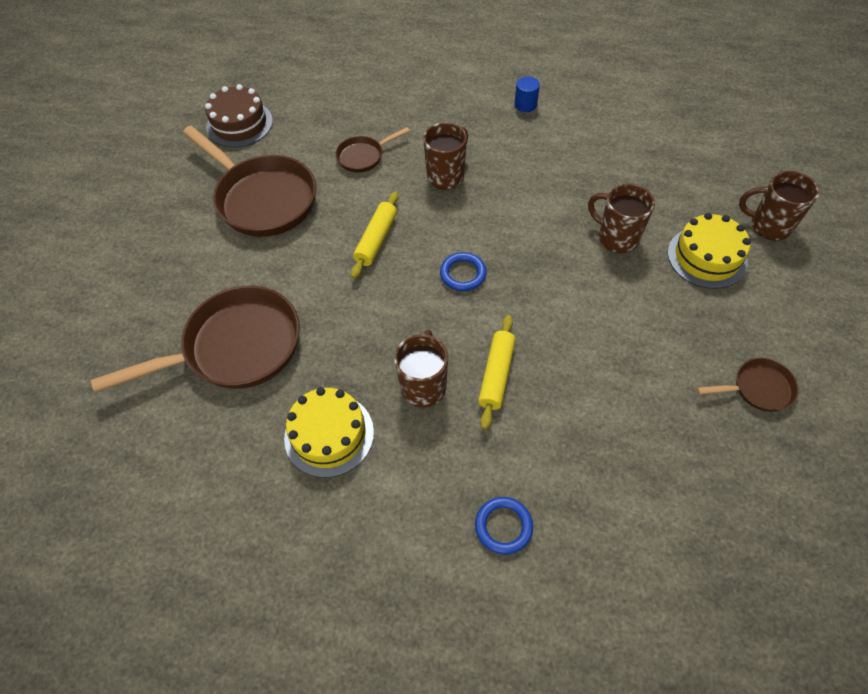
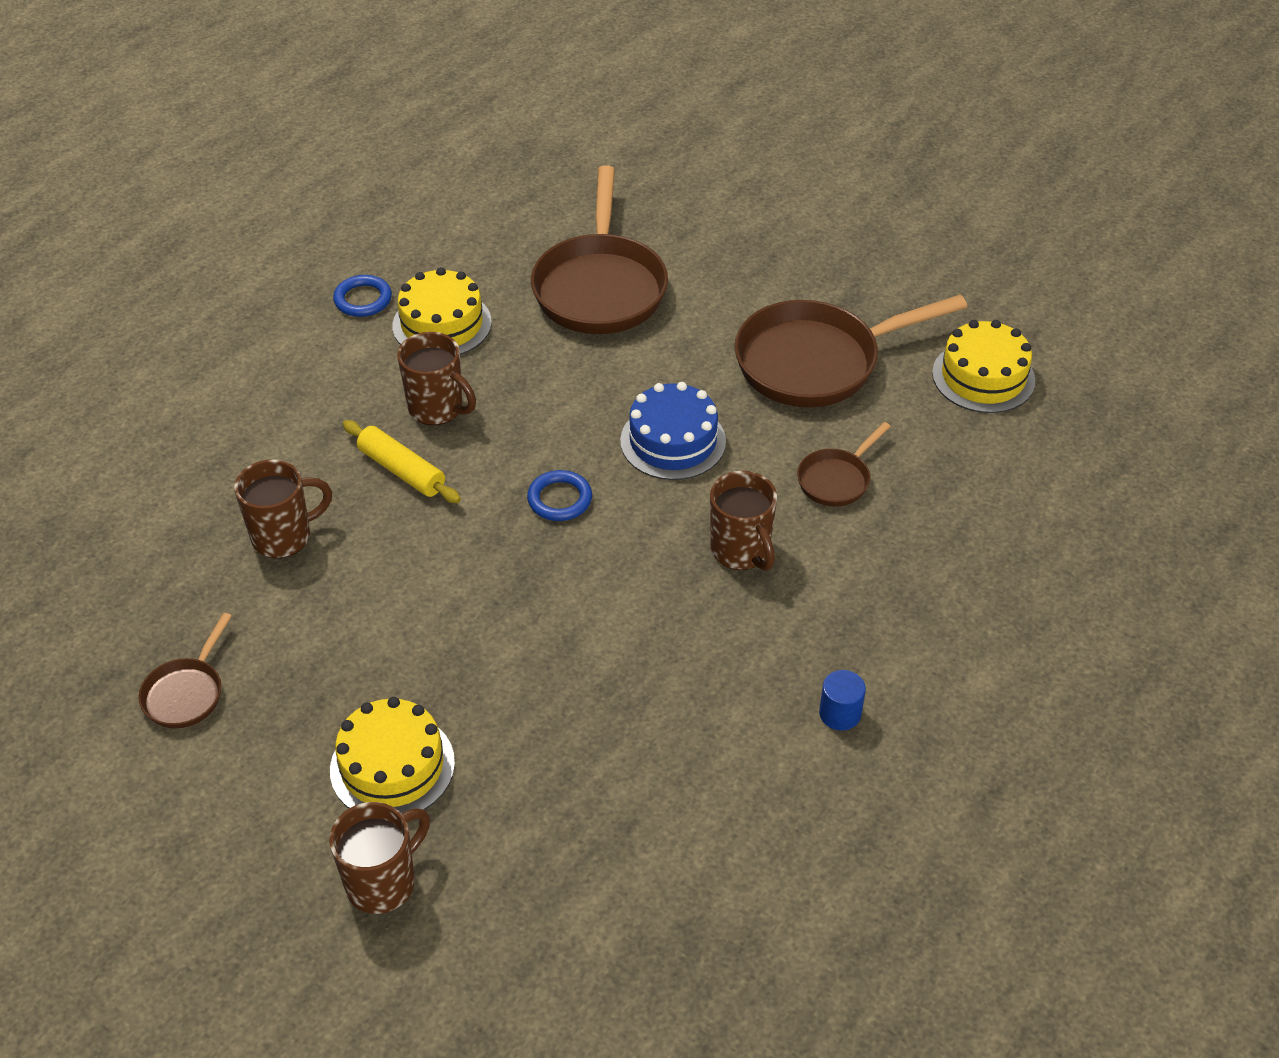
camera: 115 degrees right, 10 degrees down
brown cake [205,84,273,148] -> yellow cake [932,320,1035,413]
brown pan [336,127,410,172] -> brown pan turned 135 degrees counterclockwise [797,422,891,507]
yellow rolling pin [351,191,398,279] -> blue cake [620,382,726,480]
blue ring [475,497,533,555] -> blue ring moved to [333,275,392,317]
brown mug [588,183,655,253] -> brown mug moved to [234,459,332,558]

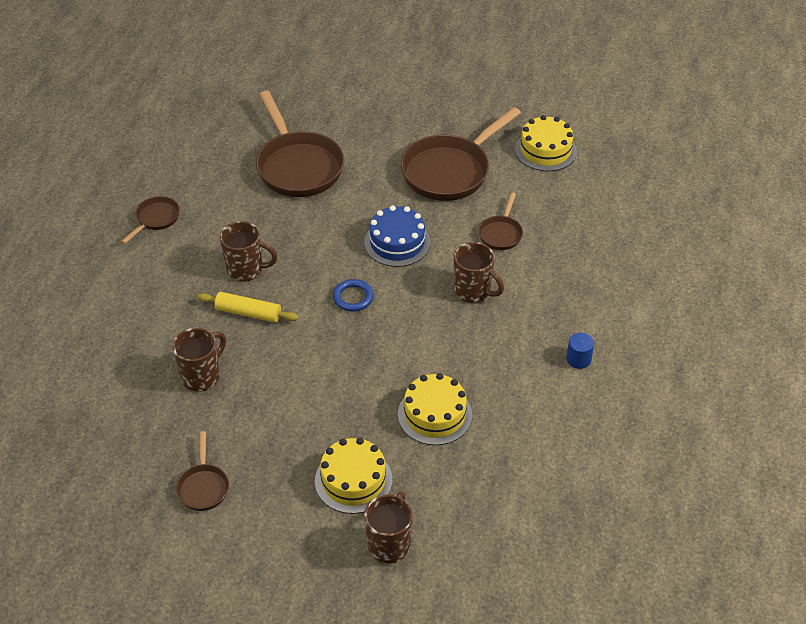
camera: 25 degrees left, 0 degrees up
blue ring [333,275,392,317] -> brown pan [121,196,180,244]
yellow cake [392,267,492,355] -> yellow cake moved to [398,373,472,445]

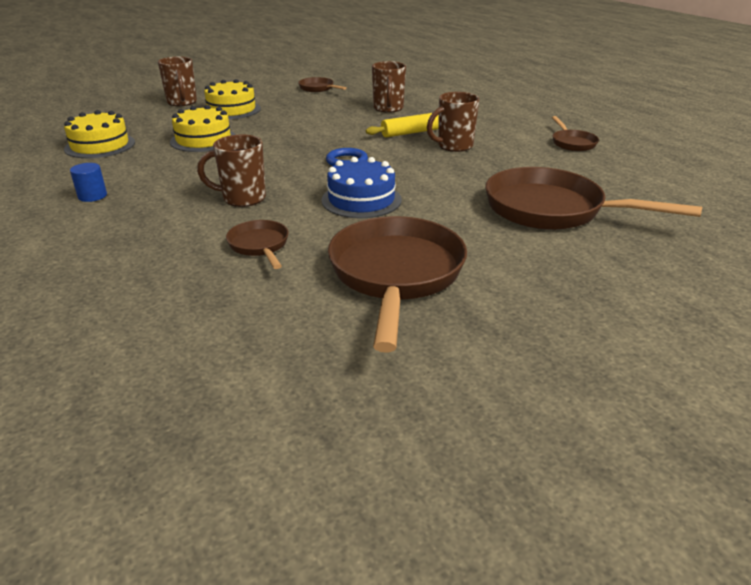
camera: 140 degrees right, 15 degrees down
yellow cake [515,115,577,171] -> yellow cake moved to [64,110,135,158]

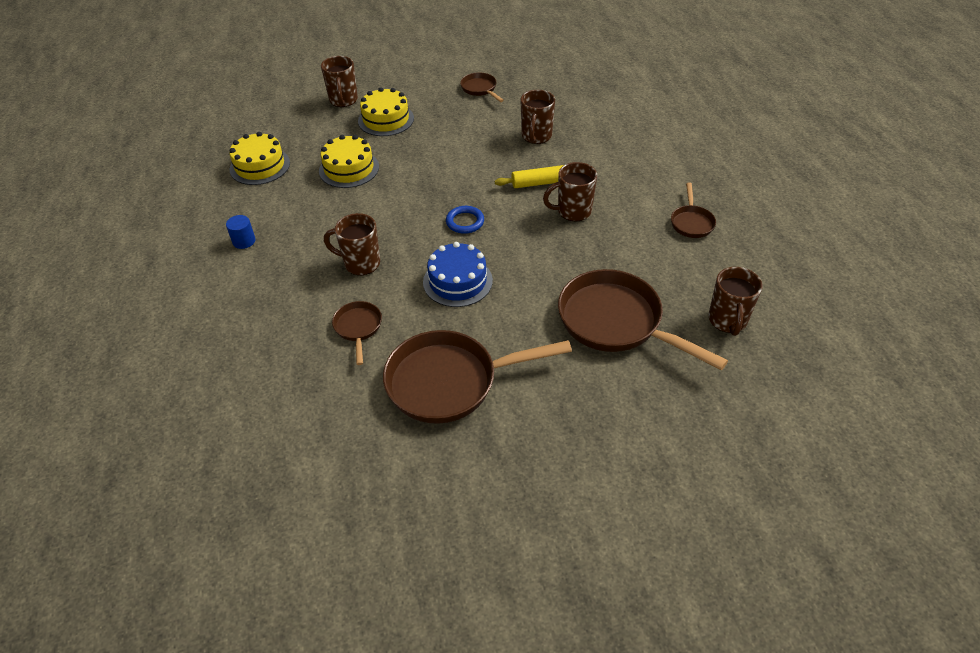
camera: 15 degrees right, 15 degrees up
brown pan [328,216,467,353] -> brown pan turned 120 degrees counterclockwise [383,330,572,424]
none -> brown mug [708,267,763,336]

